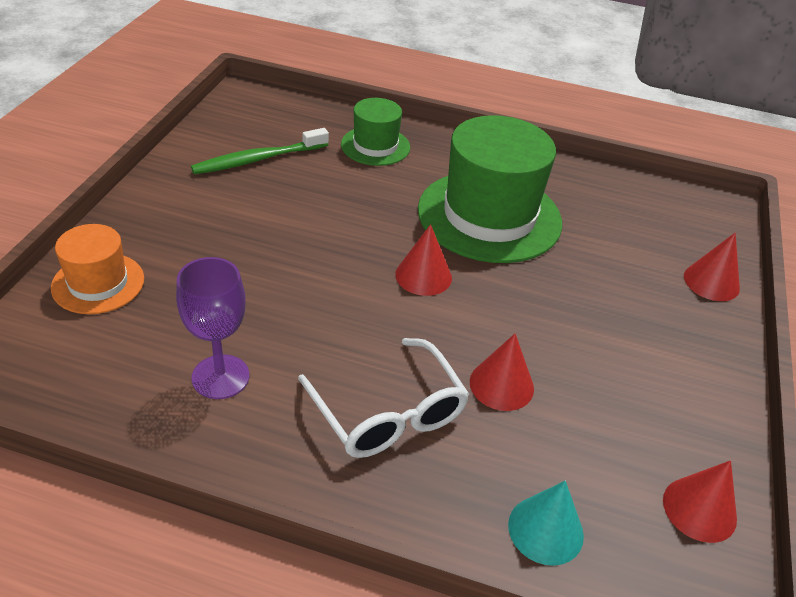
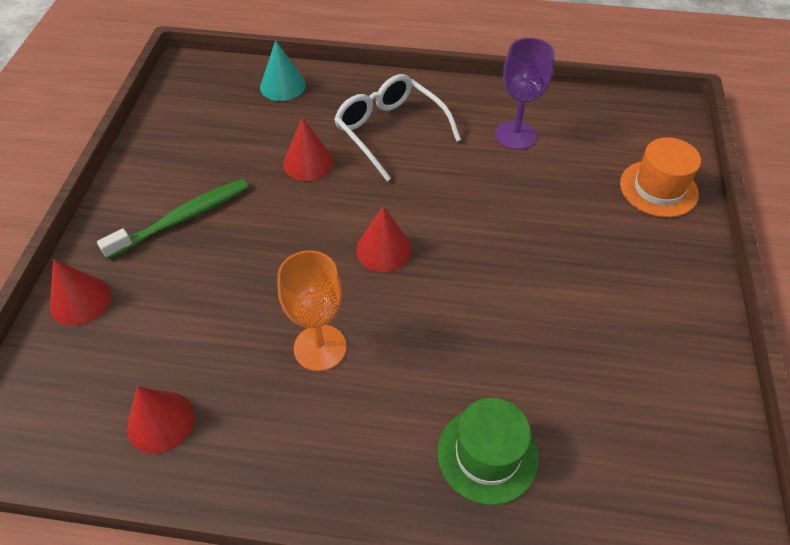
camera: 175 degrees right, 10 degrees up
green toothbrush [191,128,329,174] -> green toothbrush moved to [97,179,249,259]
green hat [418,115,562,263] -> orange goblet [277,250,346,371]
red cone [663,460,737,543] -> red cone moved to [127,386,194,454]

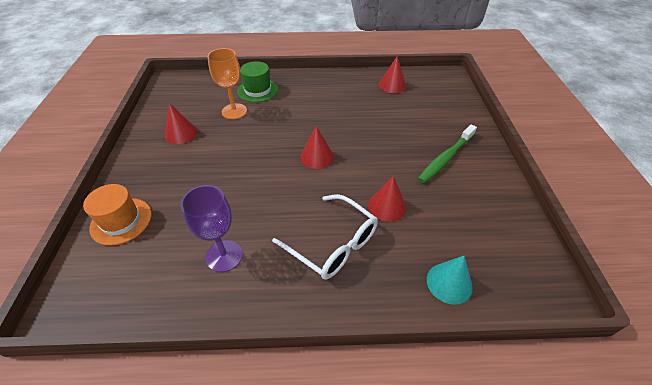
camera: 170 degrees right, 5 degrees down
red cone [50,259,111,326] -> red cone moved to [165,103,197,144]
orange goblet [277,250,346,371] -> orange goblet moved to [207,48,247,119]

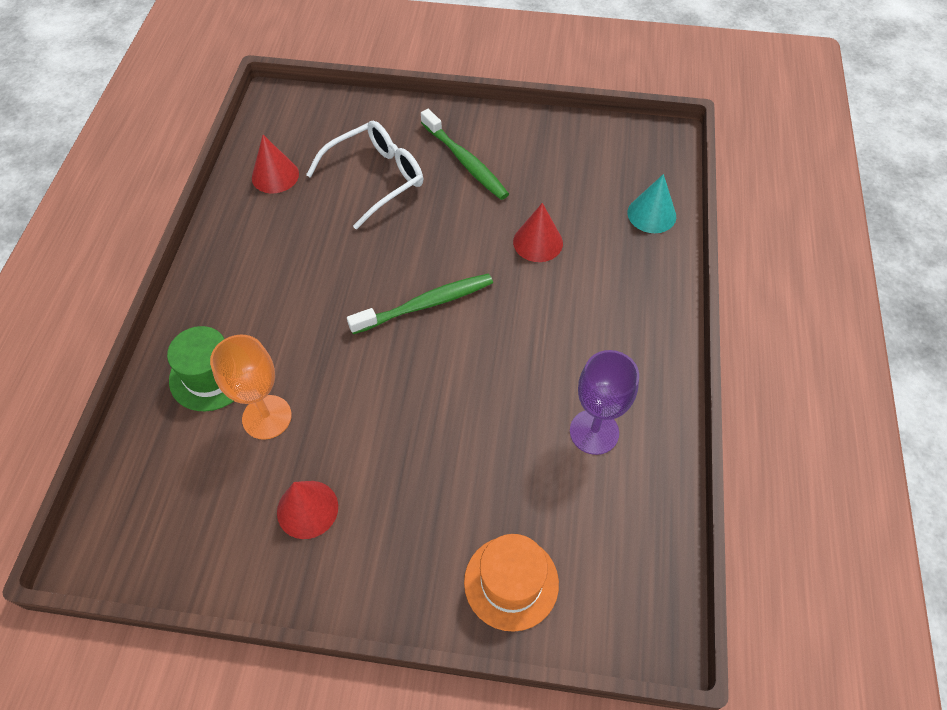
camera: 80 degrees left, 10 degrees up
white glasses [272,194,378,280] -> white glasses moved to [306,120,423,230]
red cone [300,126,334,169] -> green toothbrush [347,273,493,334]

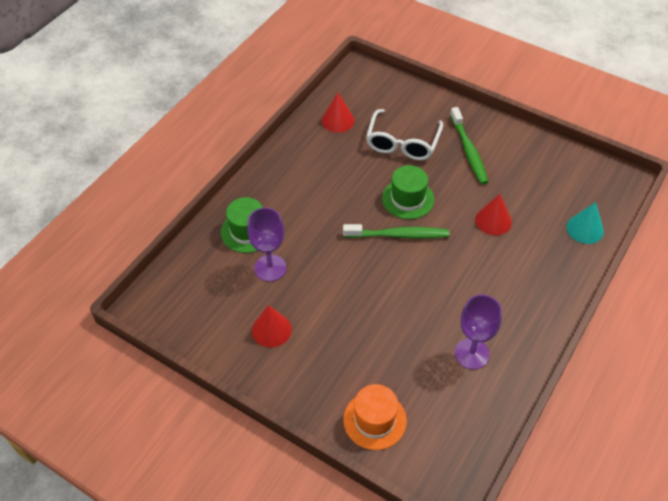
camera: 25 degrees right, 5 degrees down
orange goblet [210,335,292,440] -> purple goblet [247,208,286,282]
white glasses [306,120,423,230] -> white glasses turned 120 degrees clockwise [366,109,443,160]
none -> green hat [382,165,434,219]

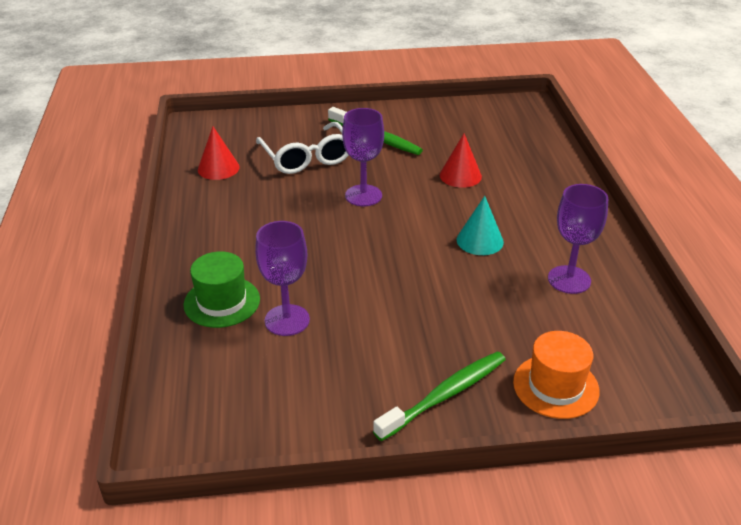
camera: 40 degrees left, 15 degrees down
red cone [252,305,292,348] -> none
green toothbrush [343,224,449,239] -> green toothbrush moved to [373,352,506,441]
green hat [382,165,434,219] -> purple goblet [342,108,384,206]
turquoise cone [567,202,604,244] -> turquoise cone moved to [457,196,504,255]

